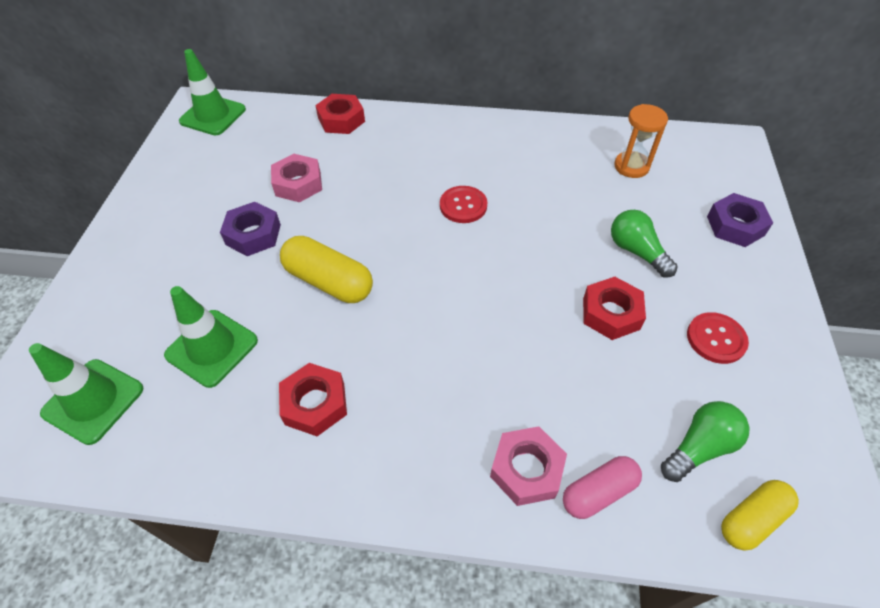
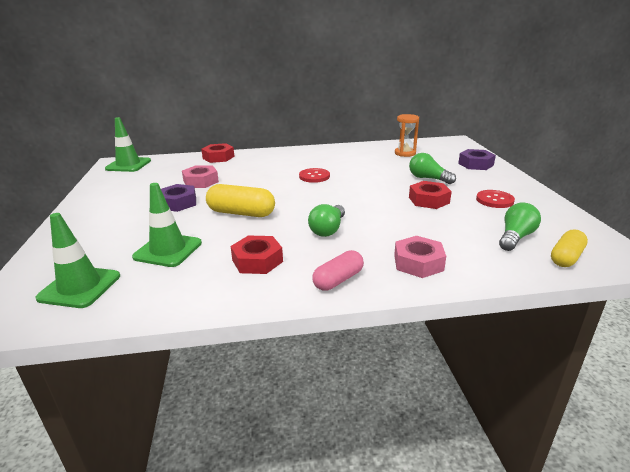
camera: 15 degrees left, 25 degrees down
pink capsule [563,456,642,519] -> pink capsule moved to [312,250,364,291]
none -> green light bulb [308,204,345,237]

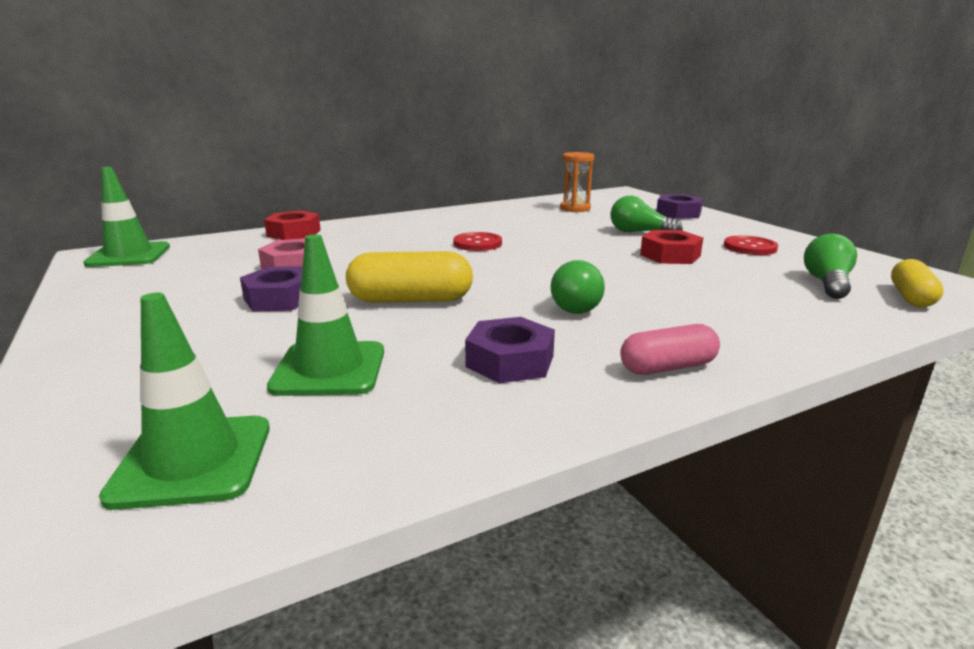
camera: 20 degrees left, 5 degrees down
red nut [230,236,283,274] -> purple nut [465,317,555,383]
pink capsule [312,250,364,291] -> pink capsule turned 45 degrees clockwise [620,324,720,375]
pink nut [394,236,446,278] -> none

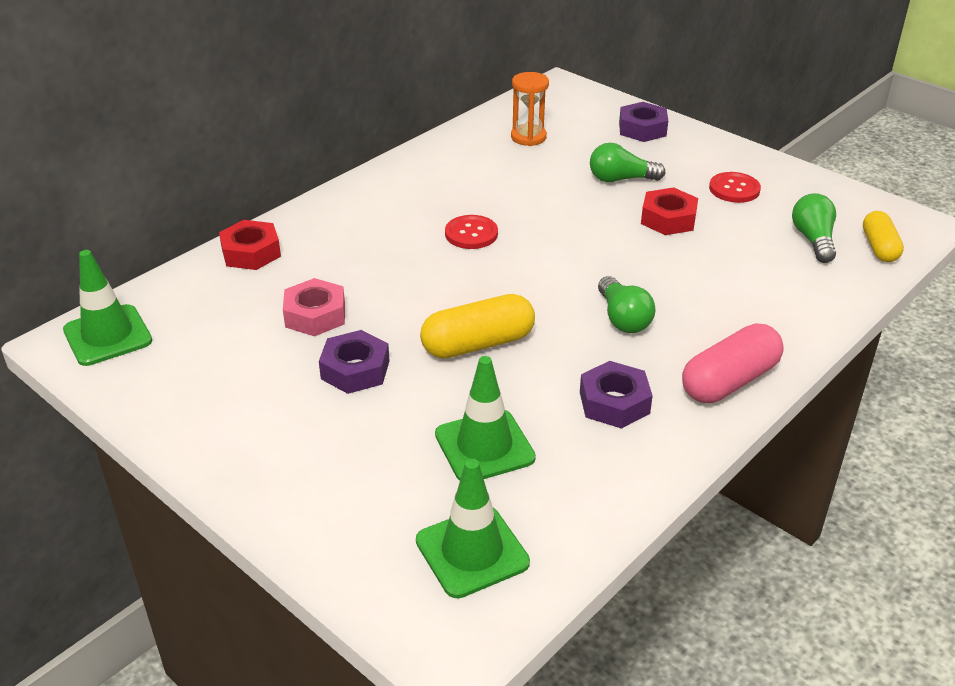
camera: 20 degrees left, 15 degrees up
pink capsule [620,324,720,375] -> pink capsule [682,323,784,403], size x1.51

